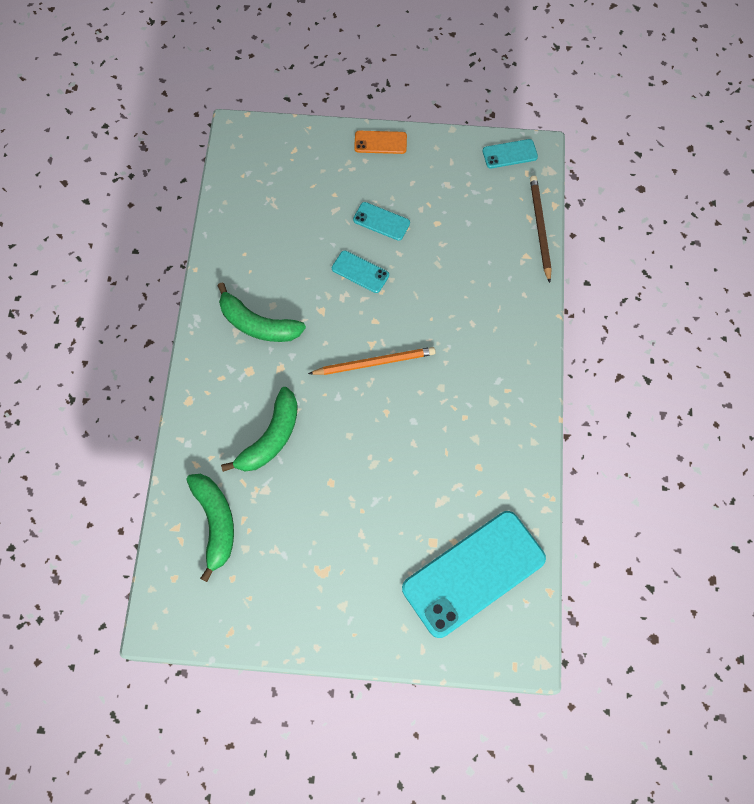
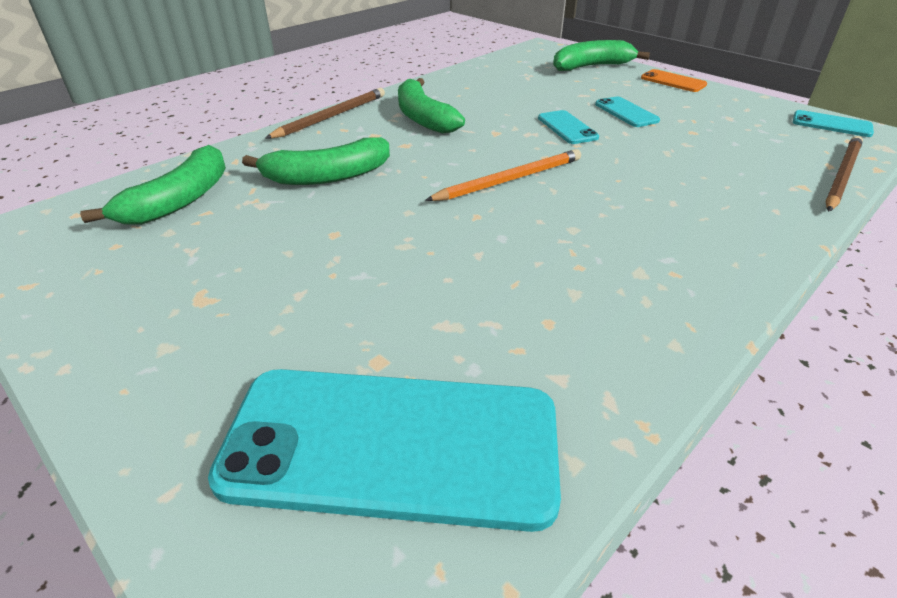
camera: 40 degrees right, 30 degrees down
orange pencil [308,347,436,375] -> orange pencil turned 60 degrees counterclockwise [425,149,581,201]
none -> brown pencil [265,88,385,139]
none -> green banana [553,40,650,71]

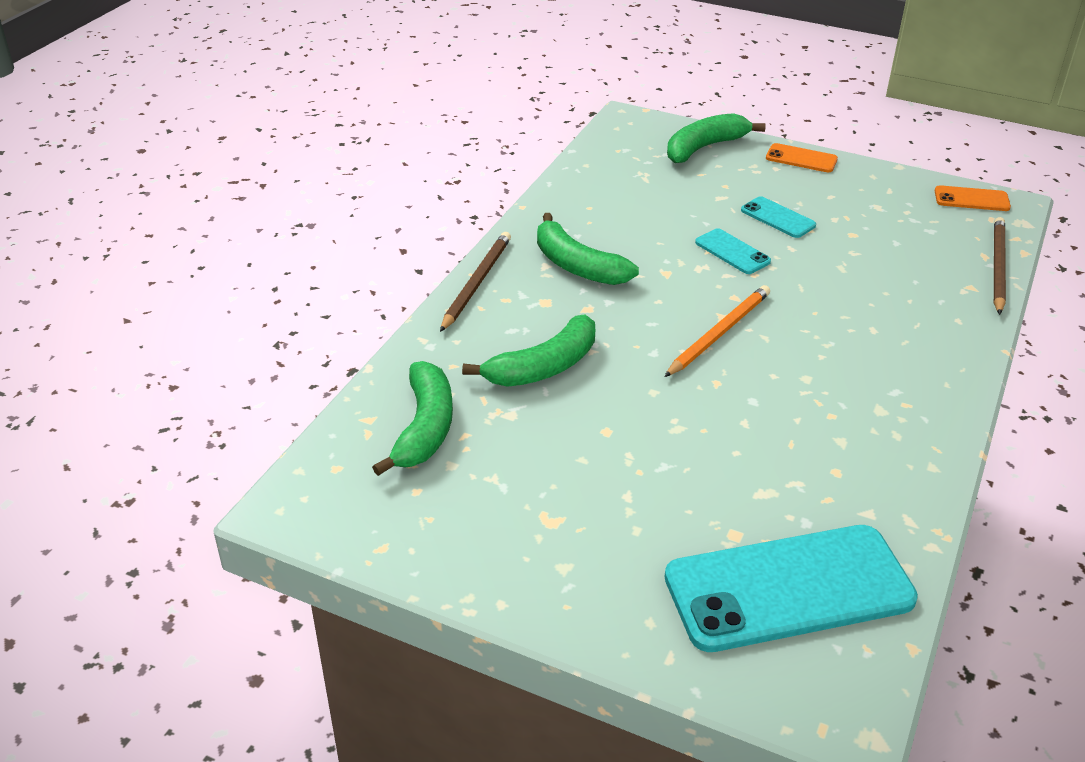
camera: 20 degrees left, 0 degrees up
turquoise phone [793,110,874,137] -> orange phone [935,185,1011,211]

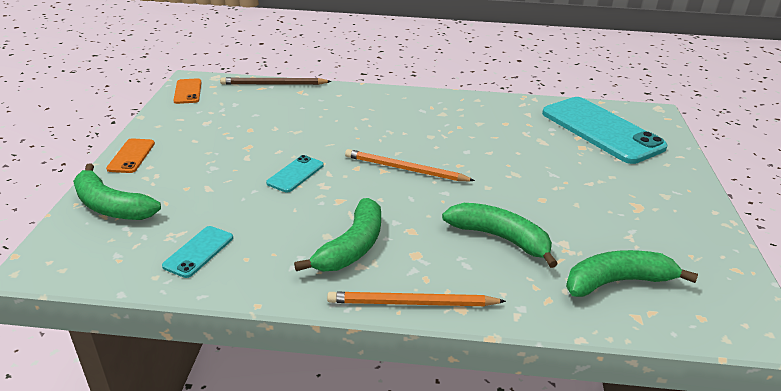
camera: 110 degrees left, 5 degrees down
brown pencil [440,232,511,332] -> orange pencil [327,292,506,306]
turquoise phone [741,196,816,238] -> turquoise phone moved to [162,226,233,278]

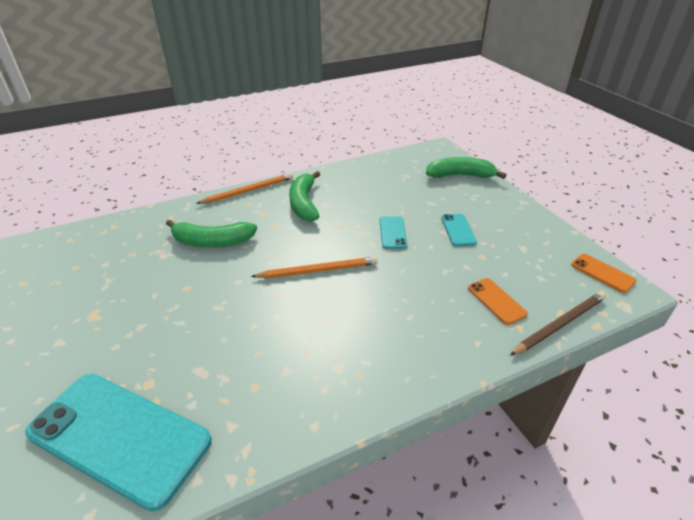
camera: 150 degrees right, 5 degrees up
orange phone [106,138,155,173] -> orange phone moved to [468,278,528,325]
turquoise phone [162,226,233,278] -> turquoise phone moved to [441,214,477,247]
green banana [566,250,698,297] -> none

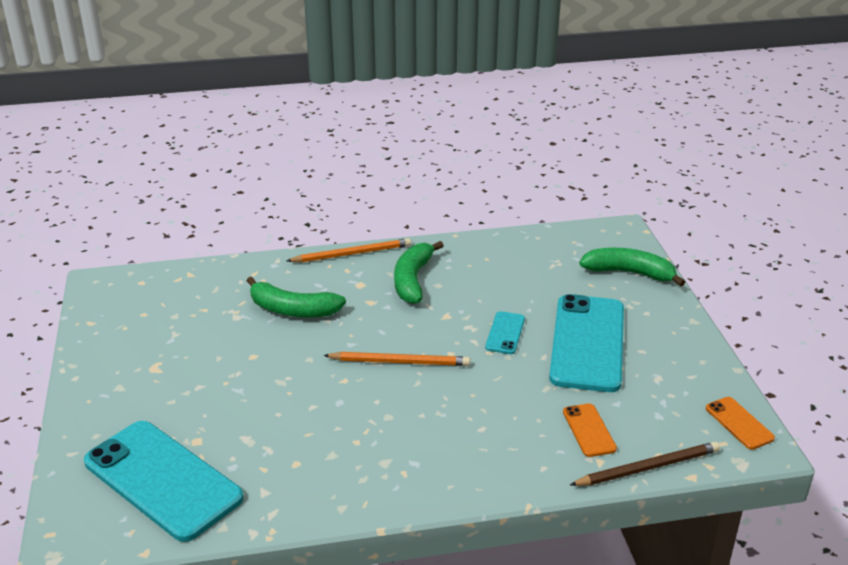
camera: 15 degrees right, 5 degrees down
turquoise phone [441,214,477,247] -> turquoise phone [549,294,624,392], size x2.24

